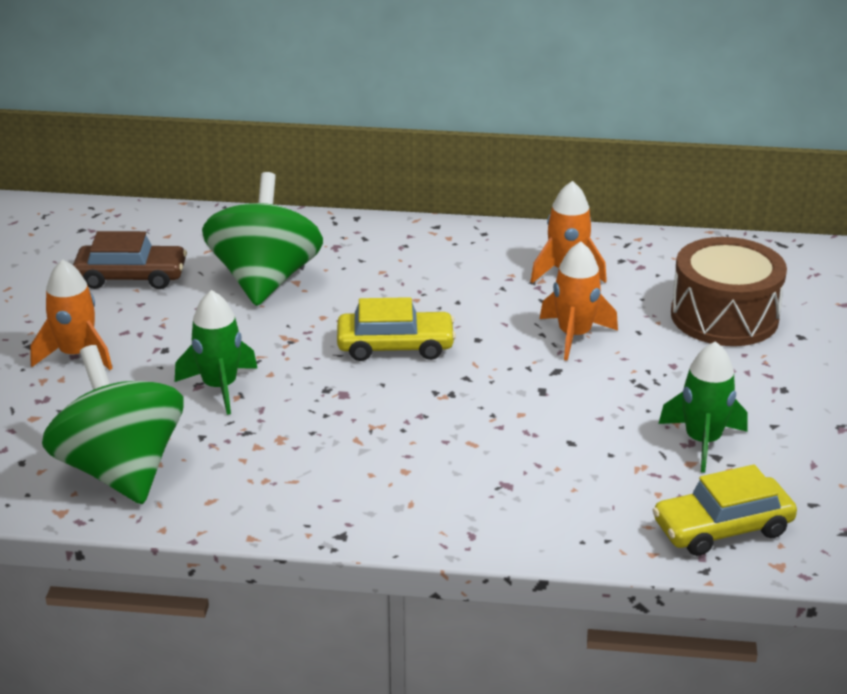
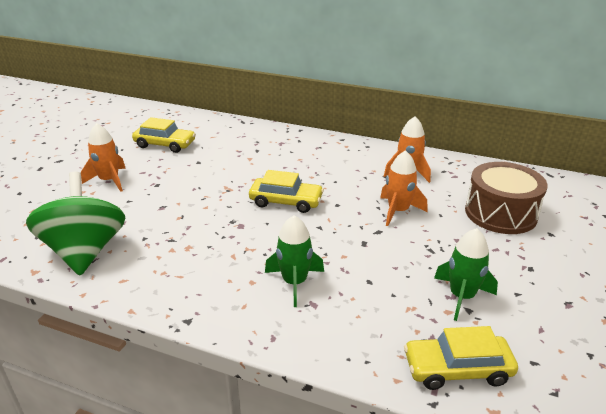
camera: 15 degrees right, 0 degrees up
brown car [73,231,187,289] -> yellow car [132,117,196,153]
green rocket [175,290,258,415] -> green rocket moved to [265,215,324,307]
green spinning top [202,172,323,306] -> none

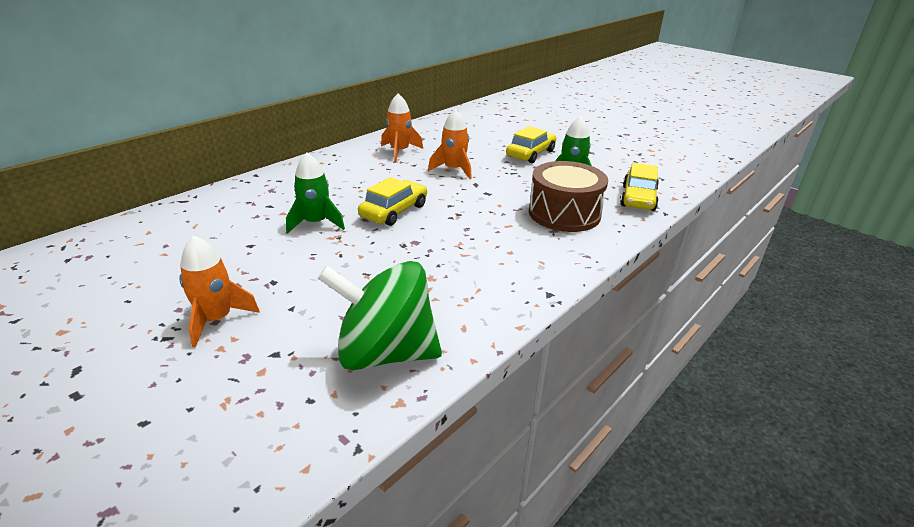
camera: 70 degrees left, 0 degrees up
yellow car [132,117,196,153] -> yellow car moved to [506,126,556,163]
green rocket [265,215,324,307] -> green rocket moved to [286,153,345,234]
brown drum [465,162,548,234] -> brown drum moved to [529,161,608,232]

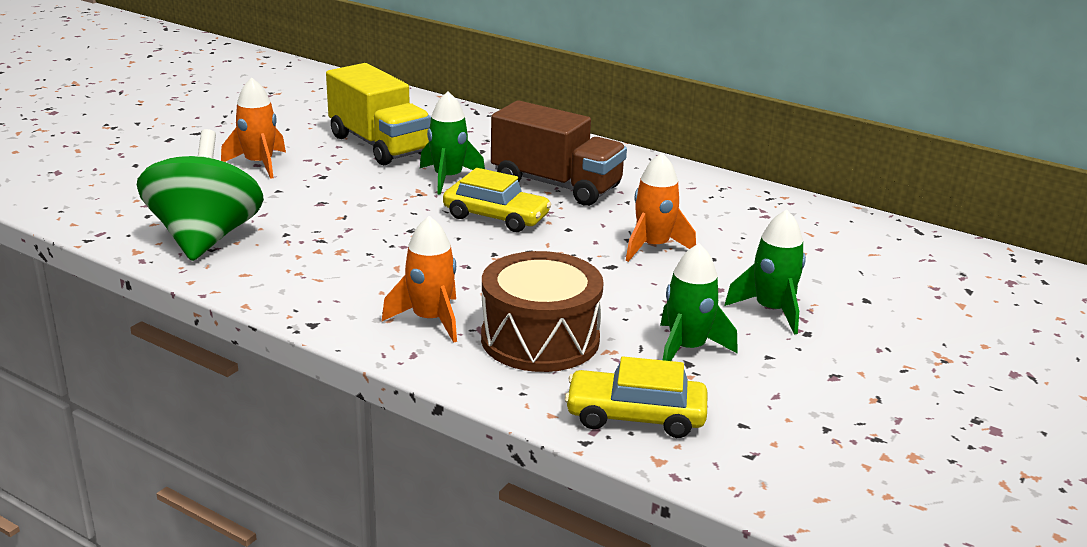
camera: 80 degrees right, 5 degrees down
orange rocket [381,93,423,162] -> orange rocket moved to [382,216,457,343]
yellow car [506,126,556,163] -> green rocket [725,209,806,335]
none -> yellow truck [326,63,431,165]
none -> brown truck [491,100,627,206]

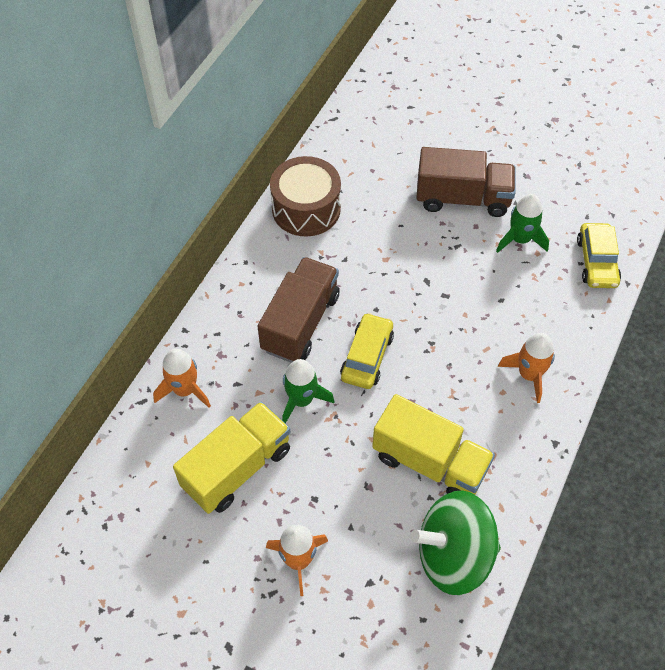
camera: 95 degrees left, 30 degrees up
brown drum [481,251,604,372] -> brown drum moved to [270,156,341,236]
orange rocket [626,153,696,262] -> orange rocket moved to [153,349,211,408]
green rocket [725,209,806,335] -> brown truck [416,147,515,217]
none -> yellow truck [372,394,495,495]

